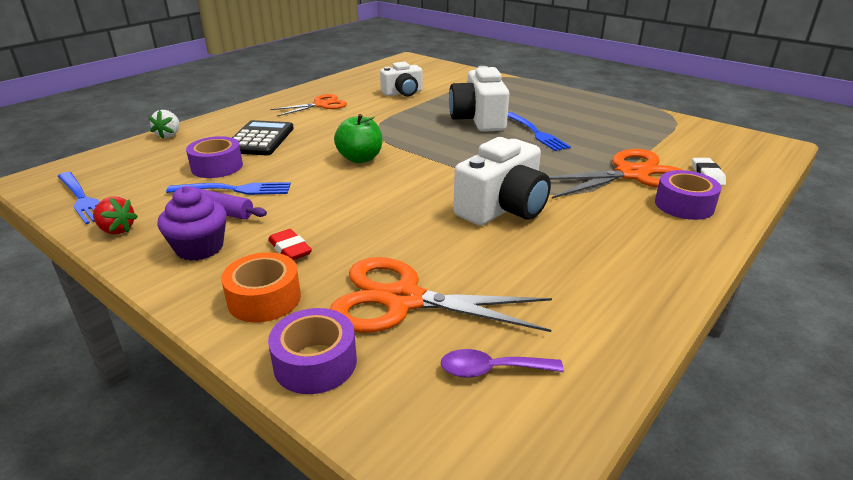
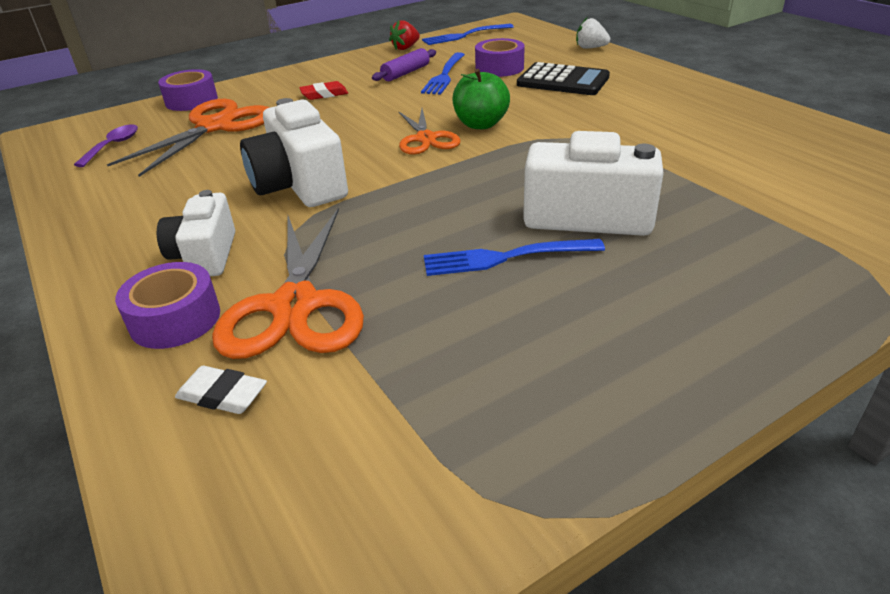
camera: 110 degrees right, 5 degrees up
purple cupcake [157,186,227,261] -> none
orange tape [221,252,301,323] -> none
orange scissors [270,94,347,116] -> orange scissors moved to [398,108,461,155]
white camera [380,62,422,96] -> white camera moved to [157,190,235,276]

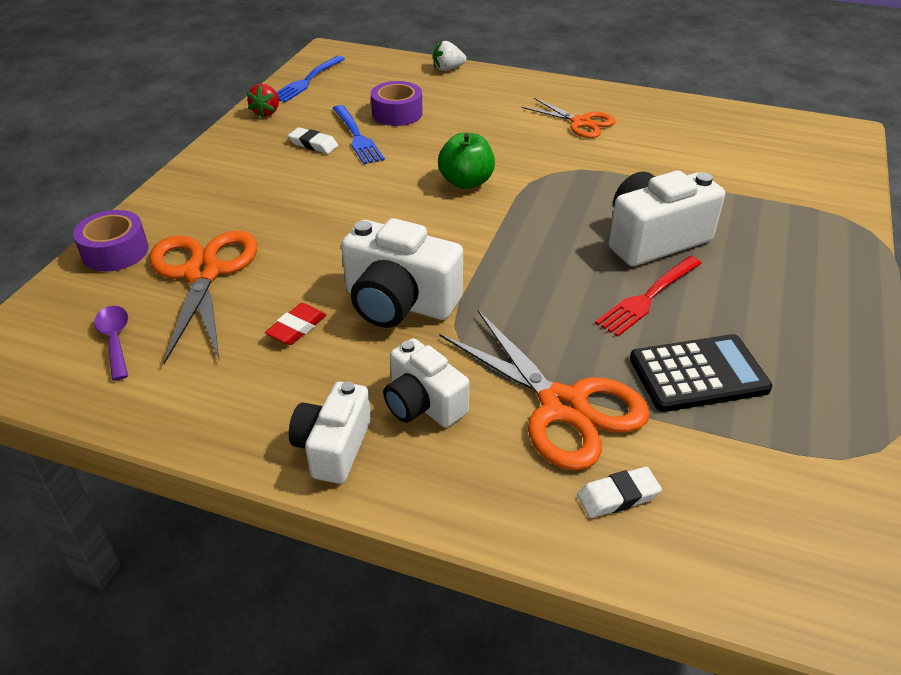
camera: 40 degrees left, 5 degrees up
purple tape [115,262,220,349] -> none
red eraser [299,81,348,100] -> red eraser moved to [265,303,327,345]
purple rolling pin [372,48,436,81] -> white eraser [288,127,338,154]
orange scissors [398,108,461,155] -> orange scissors moved to [521,98,615,138]
blue fork [424,239,605,276] -> red fork [595,256,702,337]
black calculator [517,62,610,95] -> black calculator moved to [630,334,772,412]
none -> white camera [289,381,371,484]

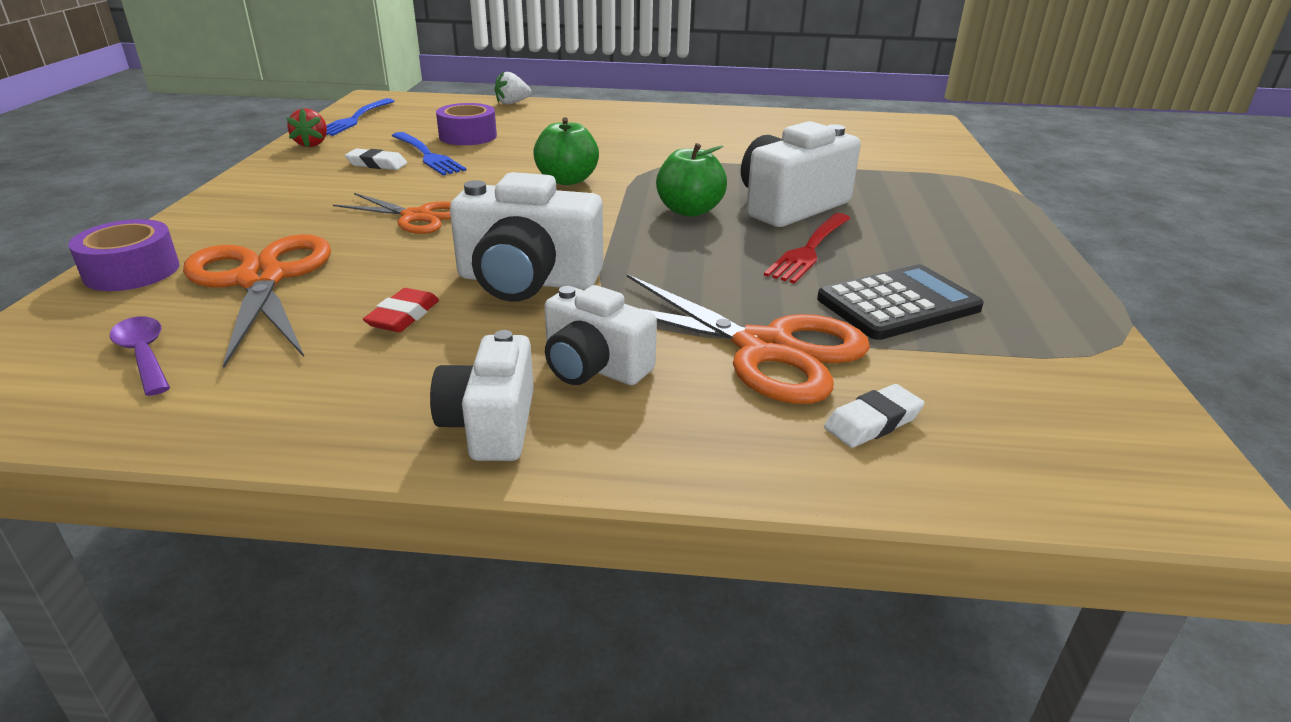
camera: 15 degrees left, 10 degrees down
orange scissors [521,98,615,138] -> orange scissors moved to [333,193,451,234]
none -> green apple [656,143,727,217]

